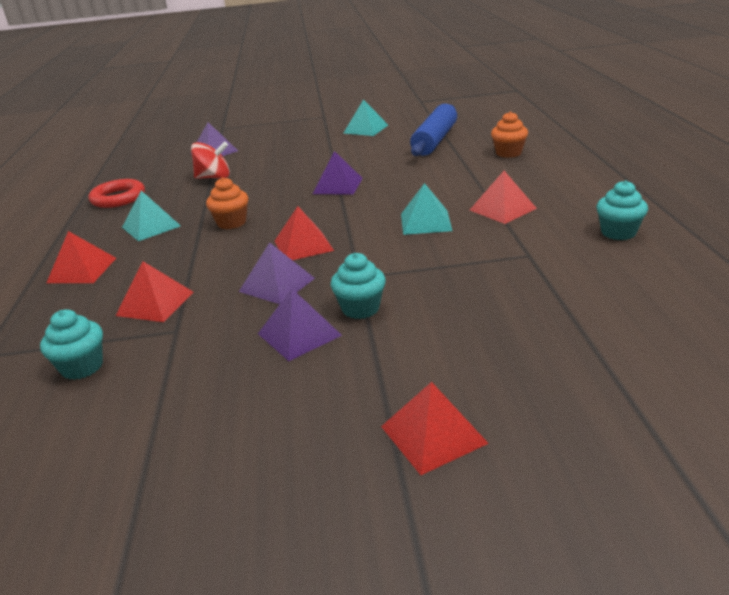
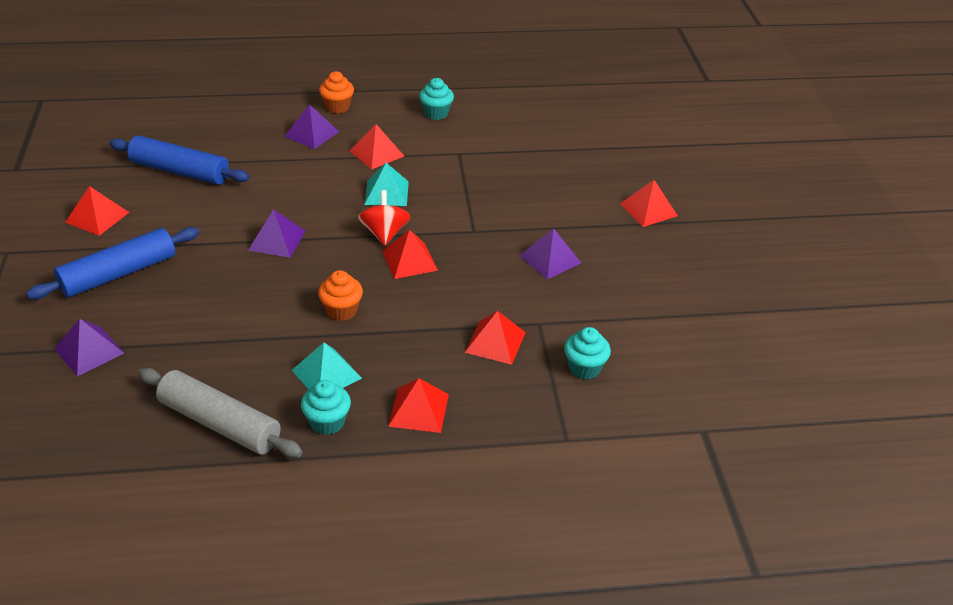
camera: 95 degrees left, 10 degrees up
red ring [89,179,145,208] -> grey rolling pin [138,368,303,458]
red spinning top [191,141,230,179] -> red spinning top moved to [358,190,410,246]
purple pyramid [239,242,315,304] -> purple pyramid moved to [284,104,339,149]
turquoise cupcake [331,253,386,319] -> turquoise cupcake moved to [301,380,351,435]
turquoise pyramid [343,99,388,136] -> red pyramid [66,186,129,236]
orange cupcake [491,111,528,158] -> orange cupcake moved to [319,71,354,114]
none -> blue rolling pin [26,227,199,299]

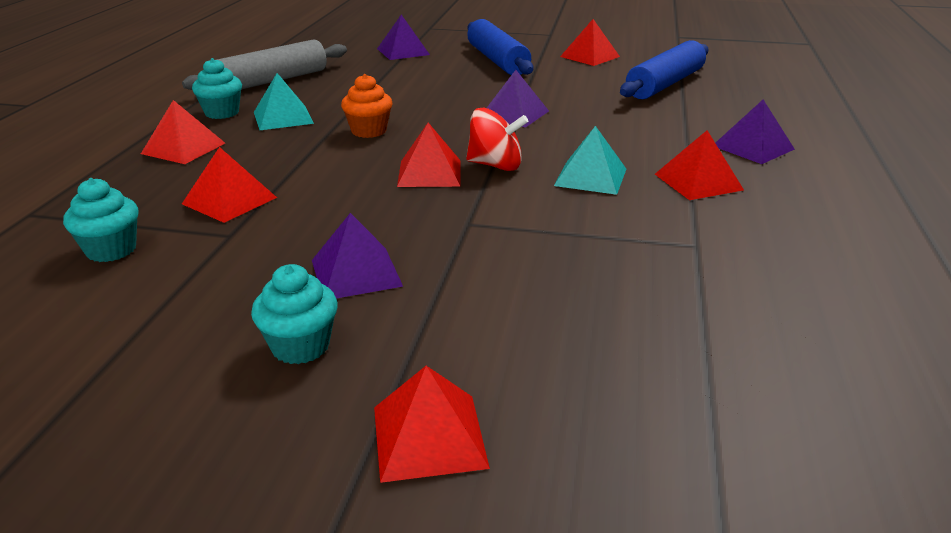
camera: 110 degrees right, 10 degrees down
orange cupcake [319,71,354,114] -> none
turquoise cupcake [419,78,454,120] -> turquoise cupcake moved to [251,264,338,364]

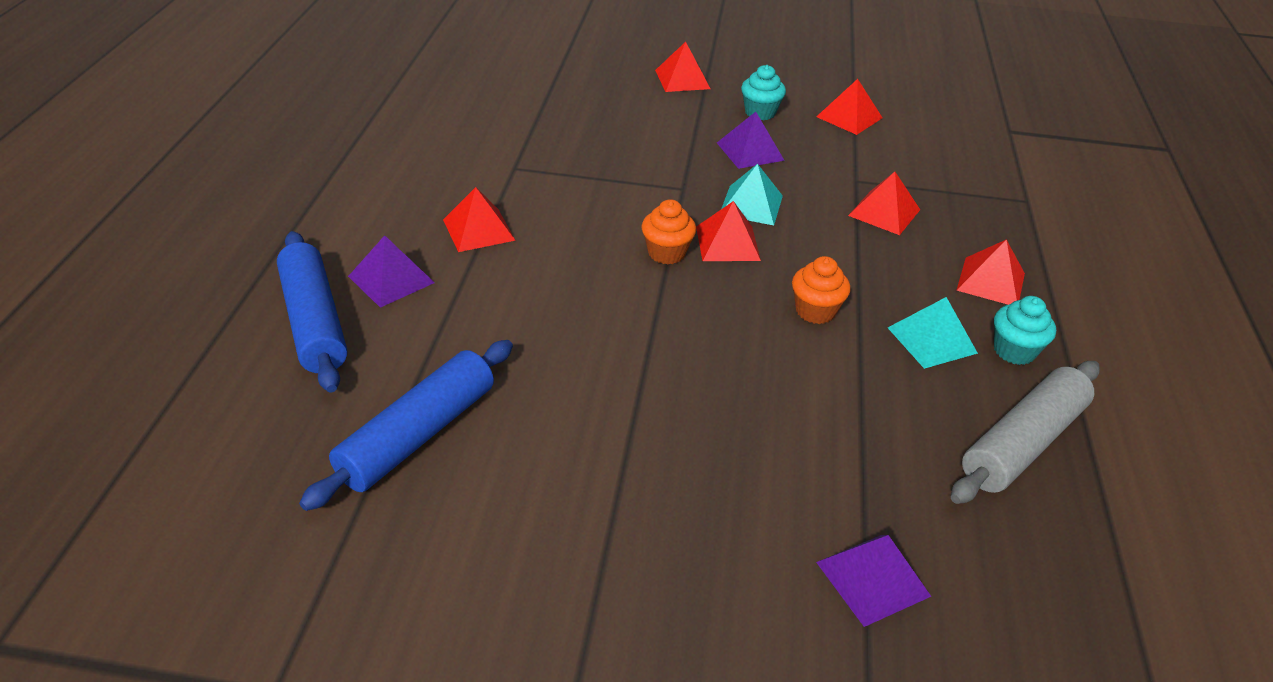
camera: 175 degrees right, 10 degrees up
turquoise cupcake [63,178,139,262] -> none
red spinning top [466,108,528,171] -> orange cupcake [642,199,696,264]
blue rolling pin [467,19,533,75] -> blue rolling pin moved to [277,231,347,392]
purple pyramid [487,70,549,128] -> none
turquoise pyramid [554,126,626,195] -> turquoise pyramid moved to [721,164,783,225]
red pyramid [560,19,620,66] -> red pyramid moved to [816,79,883,135]

